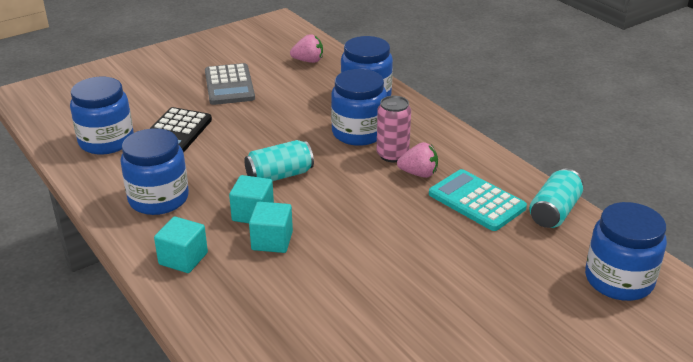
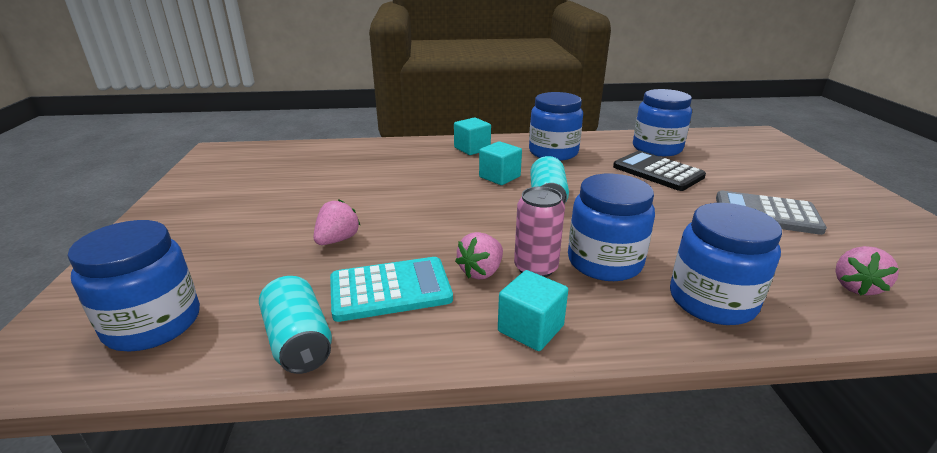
camera: 120 degrees right, 5 degrees down
turquoise cube [249,202,293,253] -> turquoise cube moved to [498,270,568,351]
none -> pink strawberry [314,200,360,245]

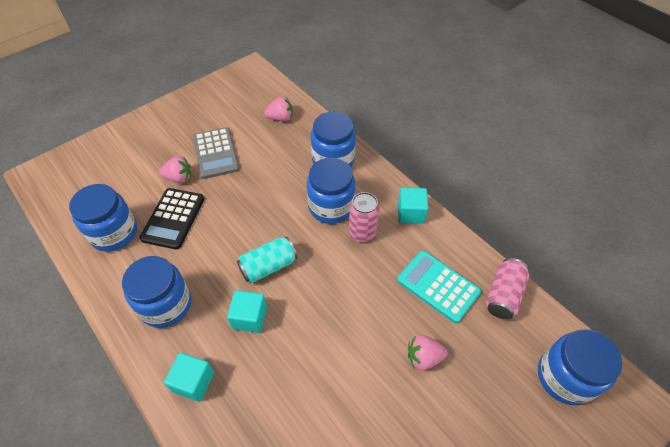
camera: 125 degrees left, 25 degrees up
turquoise can [259,276,332,374] -> pink can [486,258,529,319]
pink strawberry [455,232,503,279] -> pink strawberry moved to [159,156,191,183]

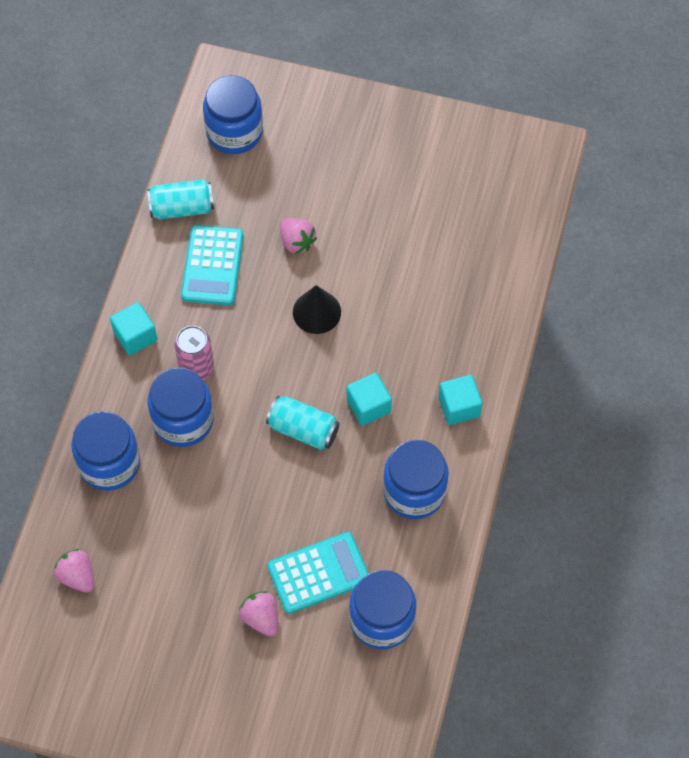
camera: 125 degrees left, 10 degrees up
black calculator [139,188,204,250] -> turquoise calculator [267,532,369,614]
grey calculator [193,127,239,179] -> none
pink can [486,258,529,319] -> turquoise can [147,179,214,219]
none -> black cone [293,285,341,334]

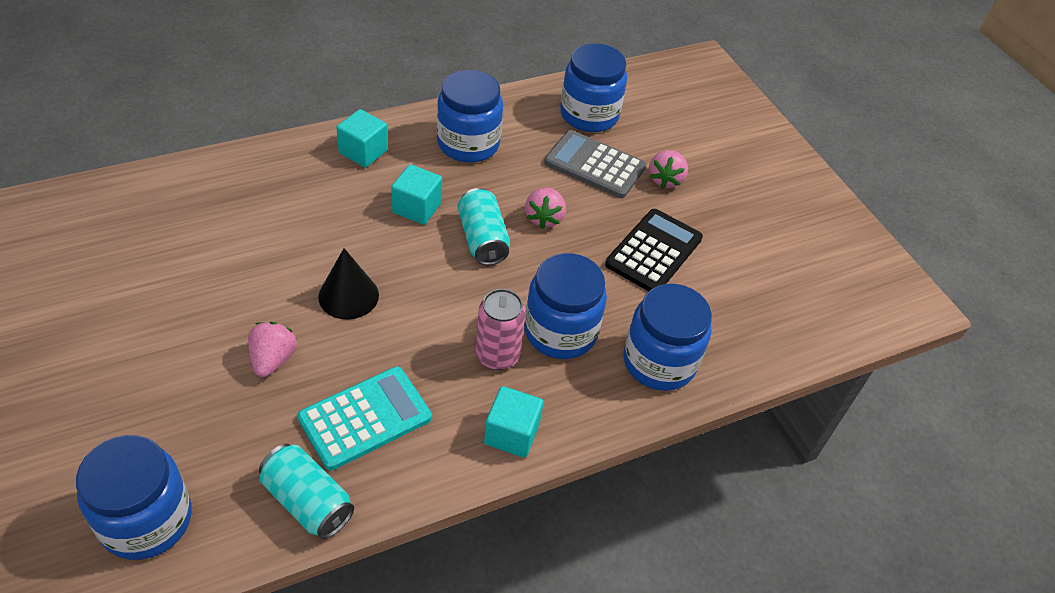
camera: 135 degrees left, 15 degrees down
pink strawberry [54,549,94,593] -> pink strawberry moved to [525,187,566,229]
turquoise calculator [267,532,369,614] -> grey calculator [544,130,646,198]
none -> black calculator [605,209,703,291]

